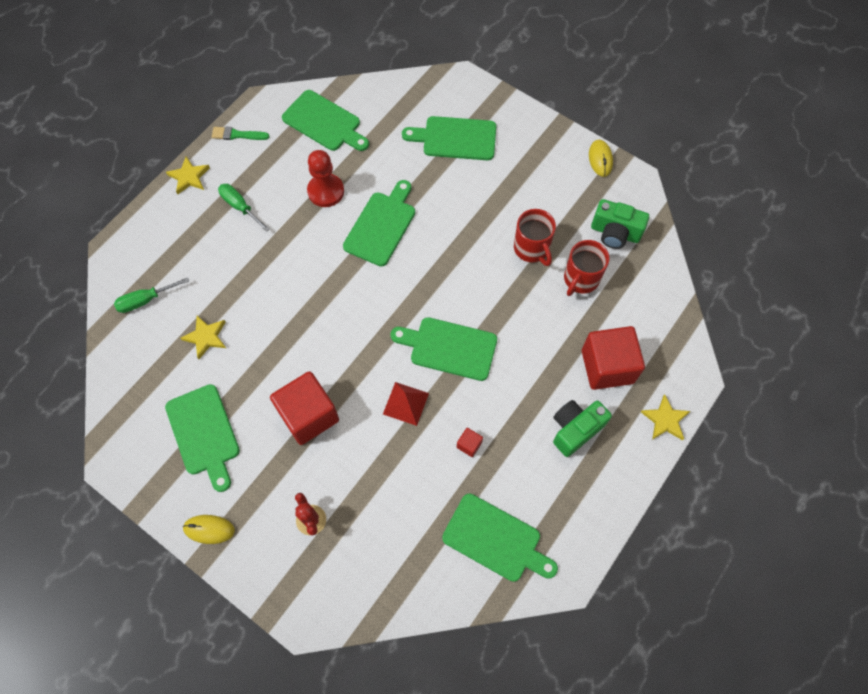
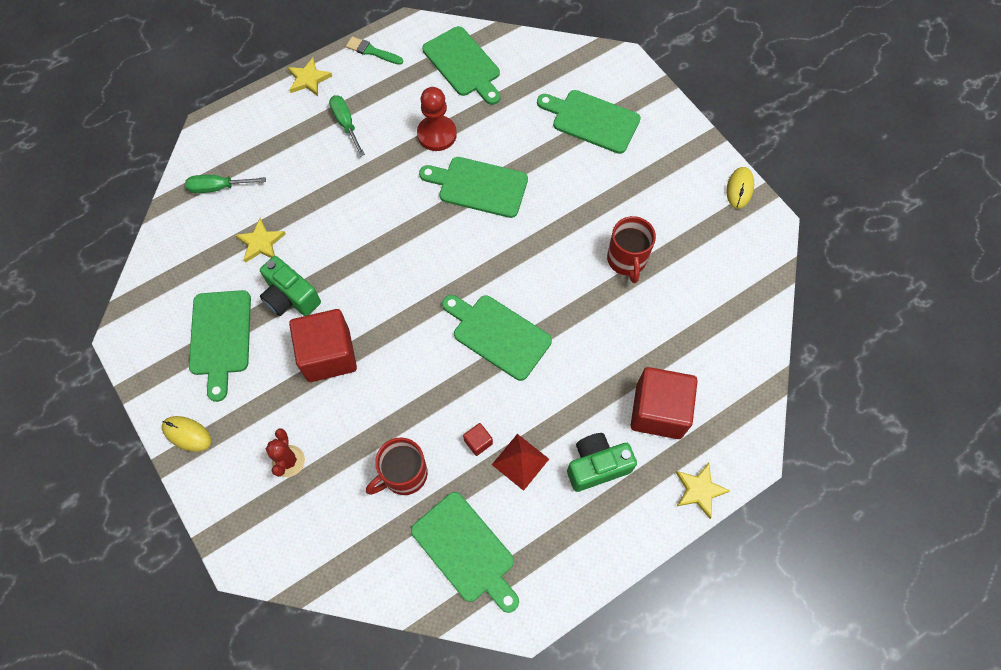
camera: 20 degrees right, 0 degrees up
green cutting board [343,180,415,266] -> green cutting board turned 120 degrees counterclockwise [419,157,528,218]
red pyramid [383,382,429,426] -> red pyramid moved to [492,434,549,491]
red mug [564,240,610,296] -> red mug moved to [366,437,428,495]
green camera [591,199,649,249] -> green camera moved to [260,256,321,316]

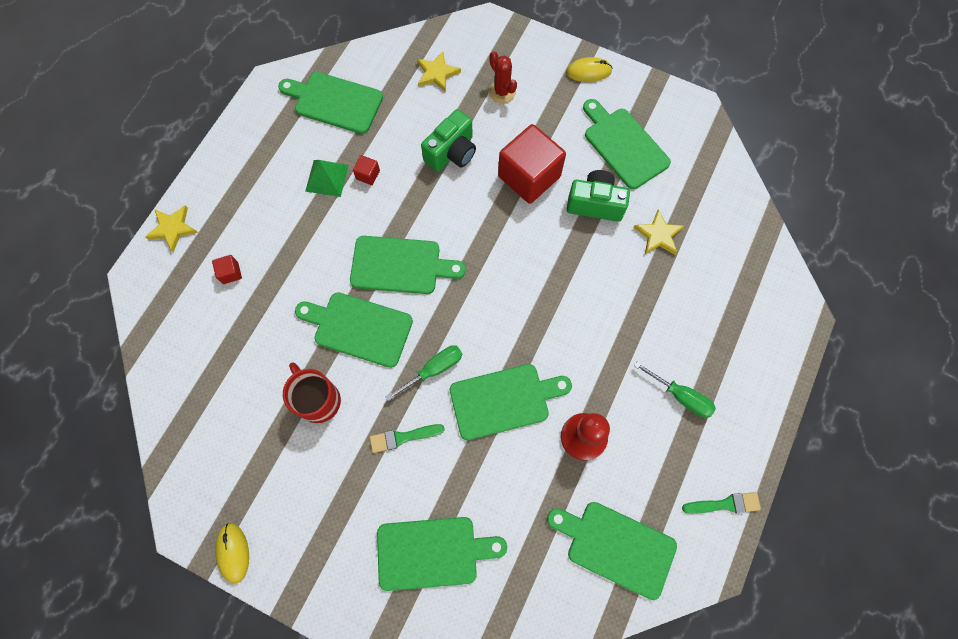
camera: 150 degrees right, 5 degrees up
green screwdriver [185,175,266,193] -> green screwdriver moved to [385,345,463,401]
yellow star [287,58,332,96] -> yellow star moved to [417,51,461,92]
red mug [366,437,428,495] -> none
red pyramid [492,434,549,491] -> green pyramid [305,160,349,197]
green camera [567,433,637,492] -> green camera moved to [421,109,476,172]
red cube [631,367,698,439] -> red cube [212,255,242,284], size x0.41
none -> green cutting board [295,292,413,368]
none -> green brush [370,424,445,453]

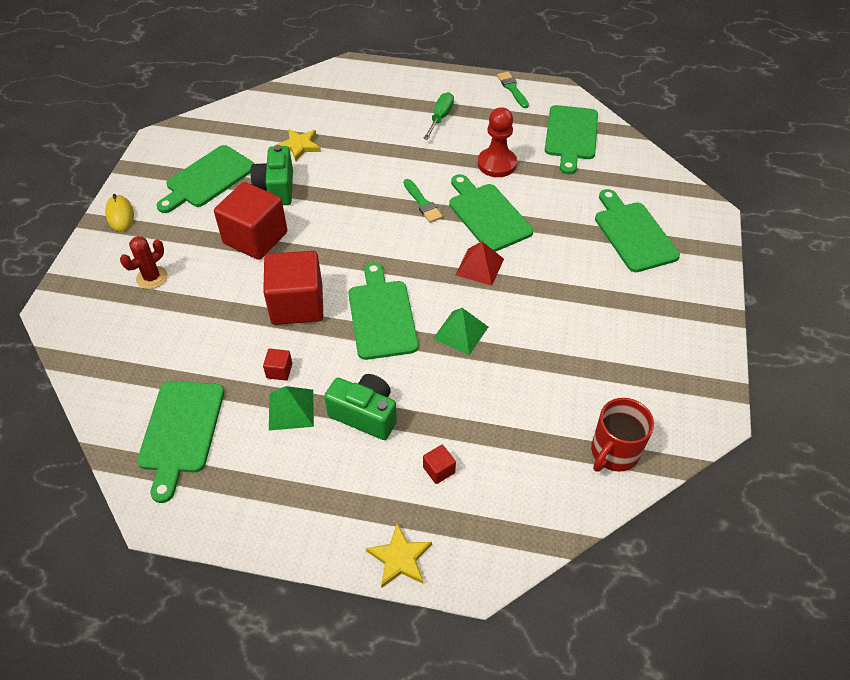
camera: 105 degrees left, 20 degrees down
yellow mouse [215,523,249,584] -> none
red mug [283,362,341,423] -> red mug moved to [591,398,654,472]
green cutting board [295,292,413,368] -> green pyramid [433,308,488,355]
green brush [370,424,445,453] -> green brush moved to [403,179,443,223]
green screwdriver [385,345,463,401] -> red pyramid [455,241,504,286]
yellow star [417,51,461,92] -> none
green camera [421,109,476,172] -> green camera moved to [324,374,397,440]
none -> red cube [263,250,323,325]

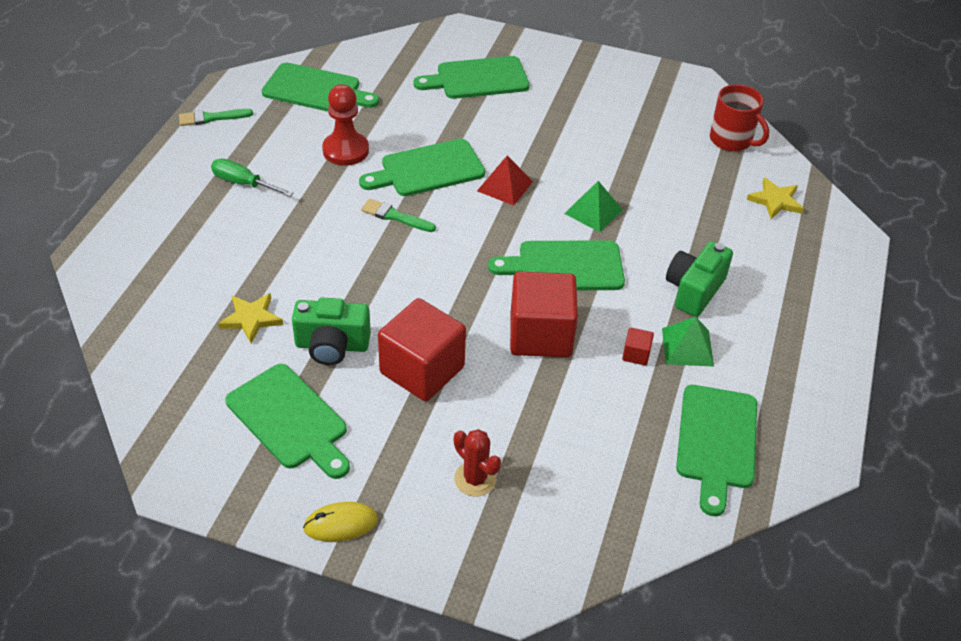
camera: 85 degrees left, 5 degrees down
green cutting board [137,381,224,503] -> green cutting board turned 90 degrees clockwise [676,385,757,516]
yellow star [366,524,432,588] -> yellow star moved to [747,177,804,219]
green brush [403,179,443,223] -> green brush turned 135 degrees counterclockwise [361,199,436,232]
red cube [423,445,456,484] -> none

